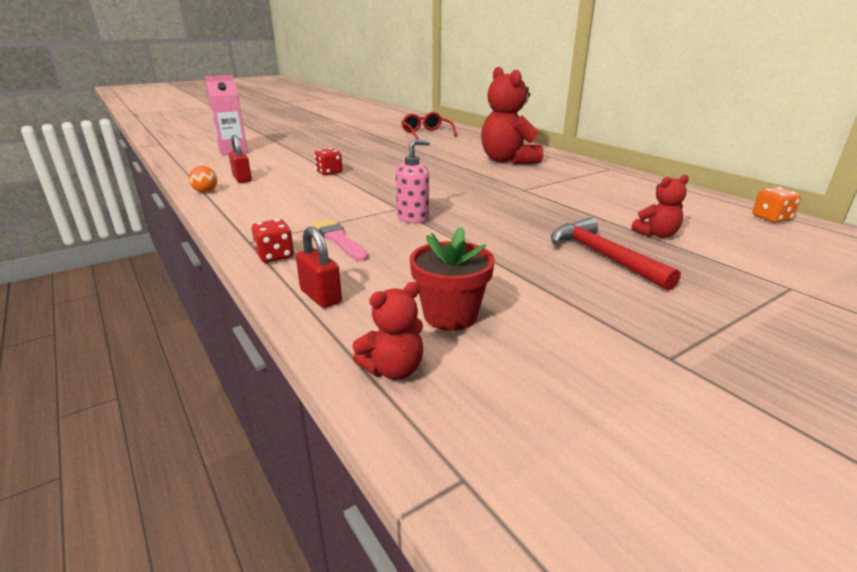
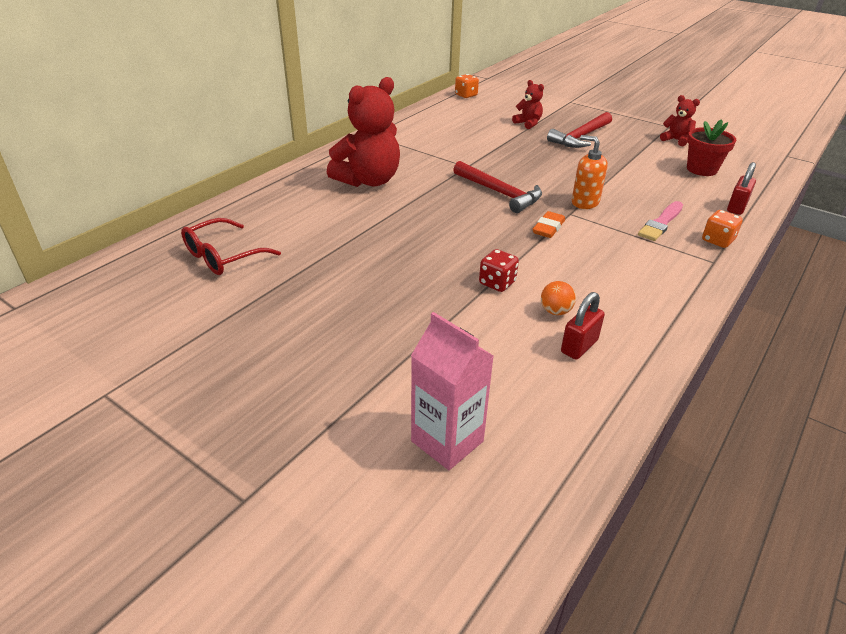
camera: 110 degrees left, 10 degrees up
orange ball [189,166,217,193] -> orange ball moved to [541,281,576,315]
red dice [252,219,294,263] -> orange dice [702,210,743,248]
red teddy bear [352,282,423,380] -> red teddy bear moved to [660,95,700,146]
pink soap dispenser [395,139,430,223] -> orange soap dispenser [572,135,608,209]
none -> red hammer [453,161,542,213]
none -> orange eraser [532,211,565,238]

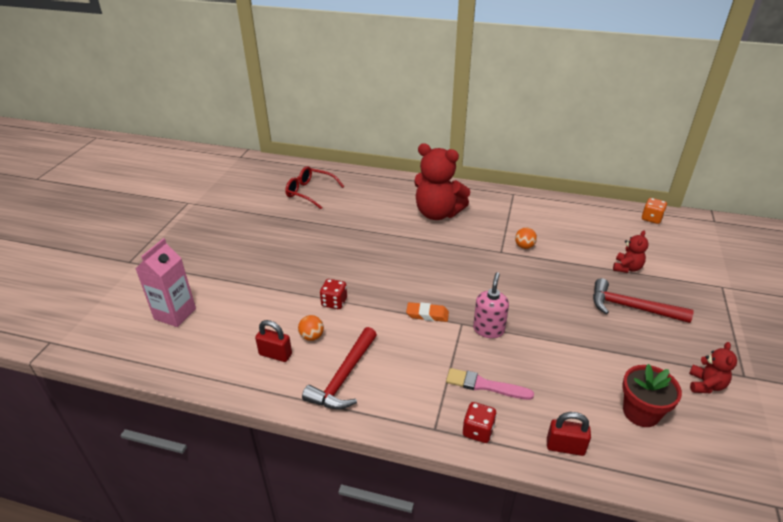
camera: 70 degrees right, 0 degrees up
red hammer [453,161,542,213] -> red hammer moved to [302,327,377,409]
orange soap dispenser [572,135,608,209] -> pink soap dispenser [473,272,509,338]
orange dice [702,210,743,248] -> red dice [463,402,497,443]
none -> orange ball [515,228,537,249]

